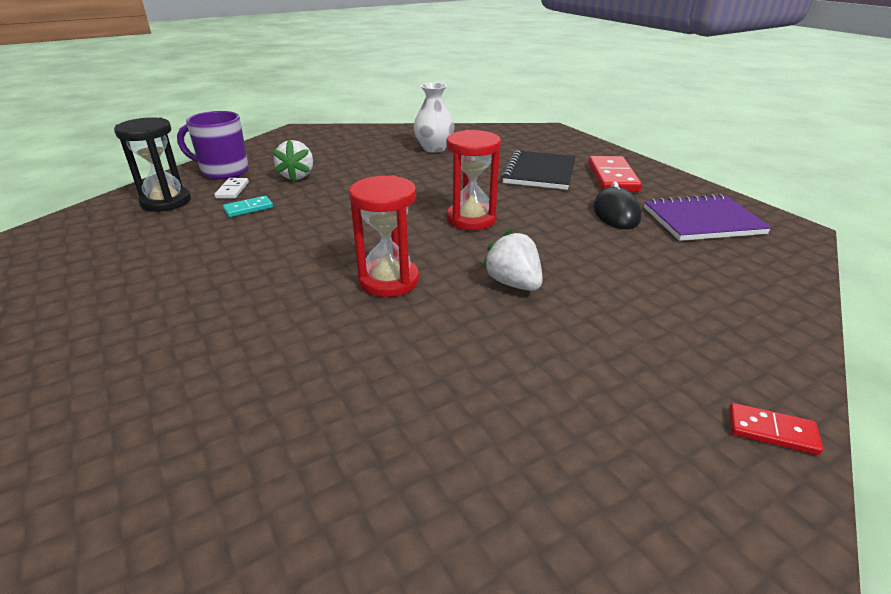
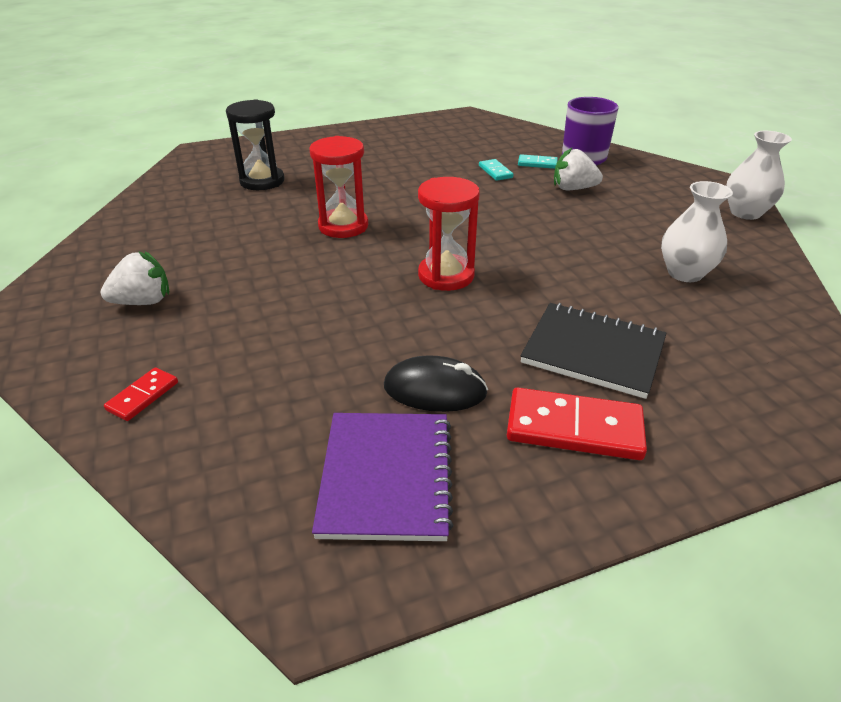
camera: 100 degrees right, 5 degrees up
black hourglass [114,117,191,212] -> black hourglass moved to [226,99,285,190]
white domino [214,178,249,199] -> turquoise domino [518,154,558,169]
white strawberry [482,229,543,291] -> white strawberry moved to [101,251,169,305]
red domino [729,403,823,455] -> red domino moved to [104,367,178,421]
none -> white vase [726,131,792,220]

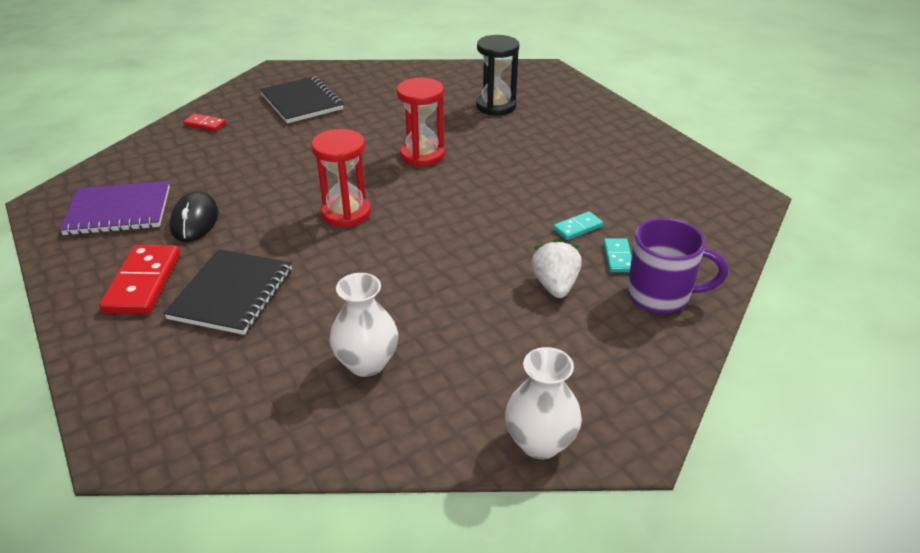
camera: 80 degrees right, 0 degrees up
white strawberry [101,251,169,305] -> black notebook [260,76,344,124]

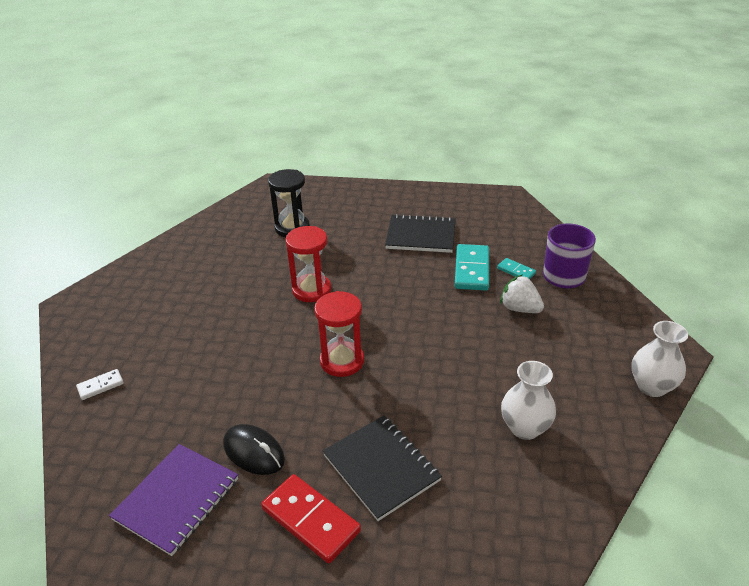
camera: 50 degrees left, 0 degrees up
red domino [183,114,226,131] -> white domino [76,369,124,400]
black notebook [260,76,344,124] -> black notebook moved to [385,214,456,253]
turquoise domino [553,211,603,240] -> turquoise domino [455,244,489,291], size x1.88

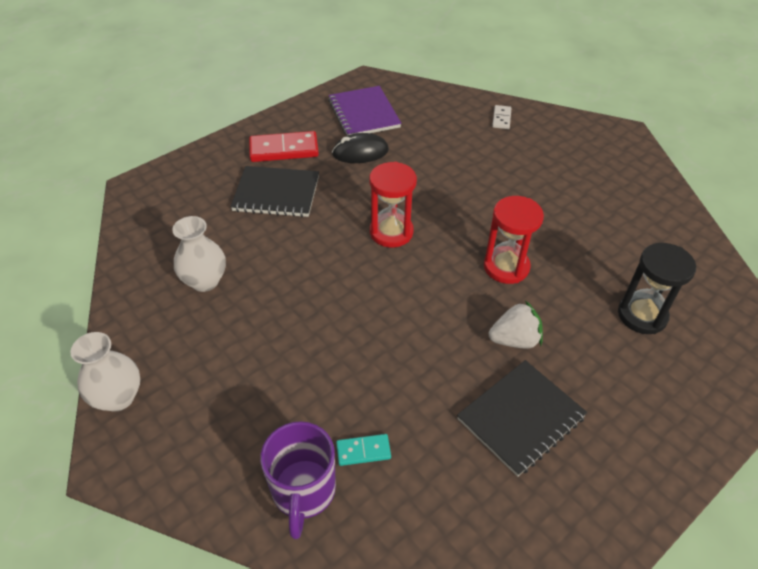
camera: 130 degrees right, 10 degrees up
turquoise domino [455,244,489,291] -> none
white strawberry [500,274,544,313] -> white strawberry moved to [489,301,543,349]

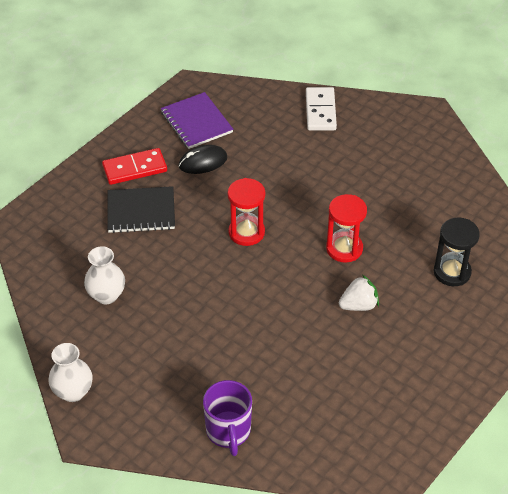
camera: 10 degrees left, 0 degrees up
turquoise domino [336,434,391,466] -> none
black notebook [457,360,587,477] -> none
white domino [492,105,511,129] -> white domino [306,87,337,130], size x1.88

